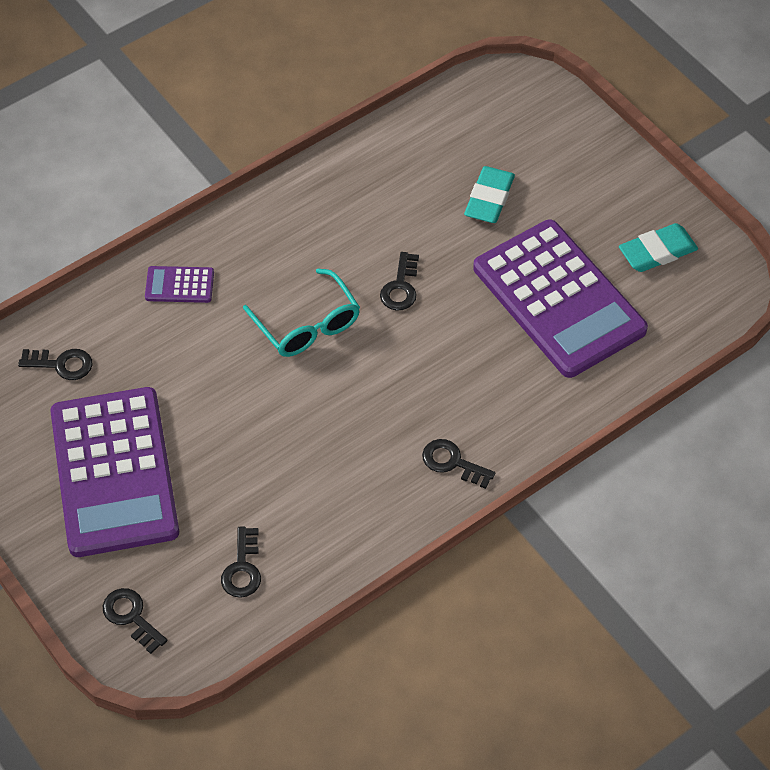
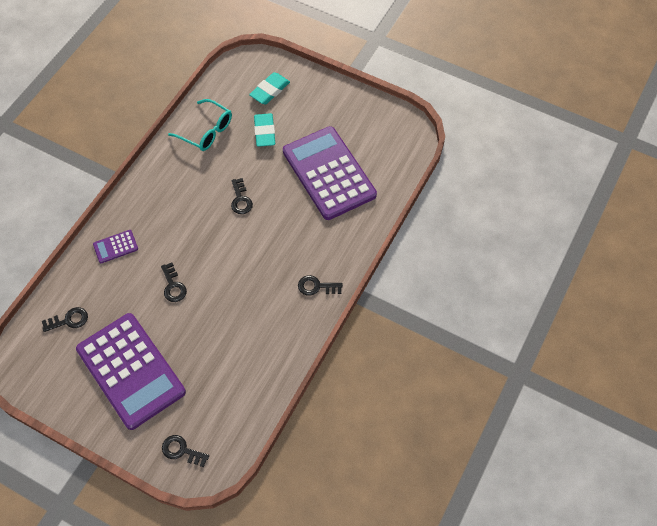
camera: 25 degrees left, 5 degrees up
black key [221,527,261,598] -> black key moved to [161,263,187,302]
turquoise glasses [243,268,360,357] -> turquoise glasses moved to [168,99,232,151]
purple calculator [473,220,648,378] -> purple calculator turned 150 degrees counterclockwise [283,126,377,220]
turquoise eraser [619,223,698,272] -> turquoise eraser moved to [249,72,290,104]

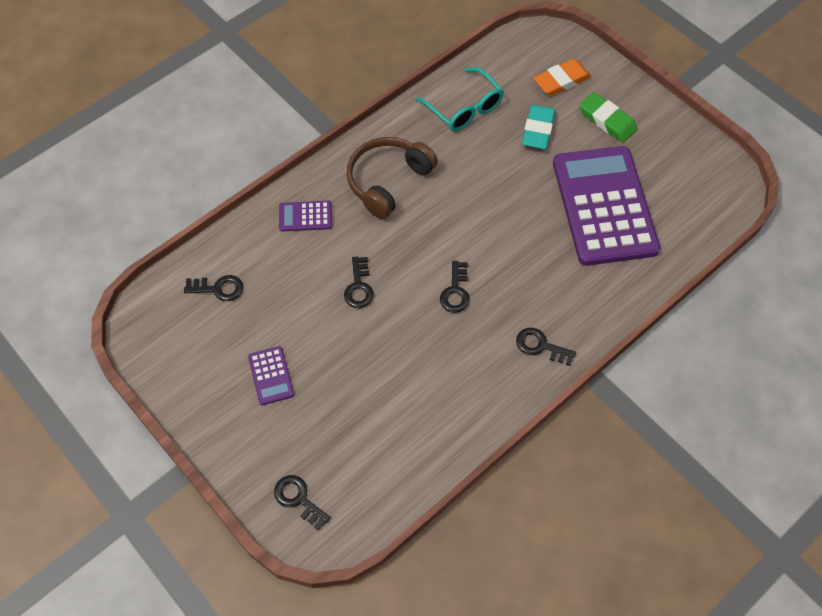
camera: 20 degrees right, 0 degrees up
purple calculator [76,313,186,430] -> purple calculator [248,346,294,405], size x0.40
black key [231,178,253,214] -> black key moved to [440,261,470,313]
turquoise eraser [249,72,290,104] -> orange eraser [534,59,591,96]
none -> brown headphones [347,137,438,219]
none -> green eraser [579,92,637,142]

